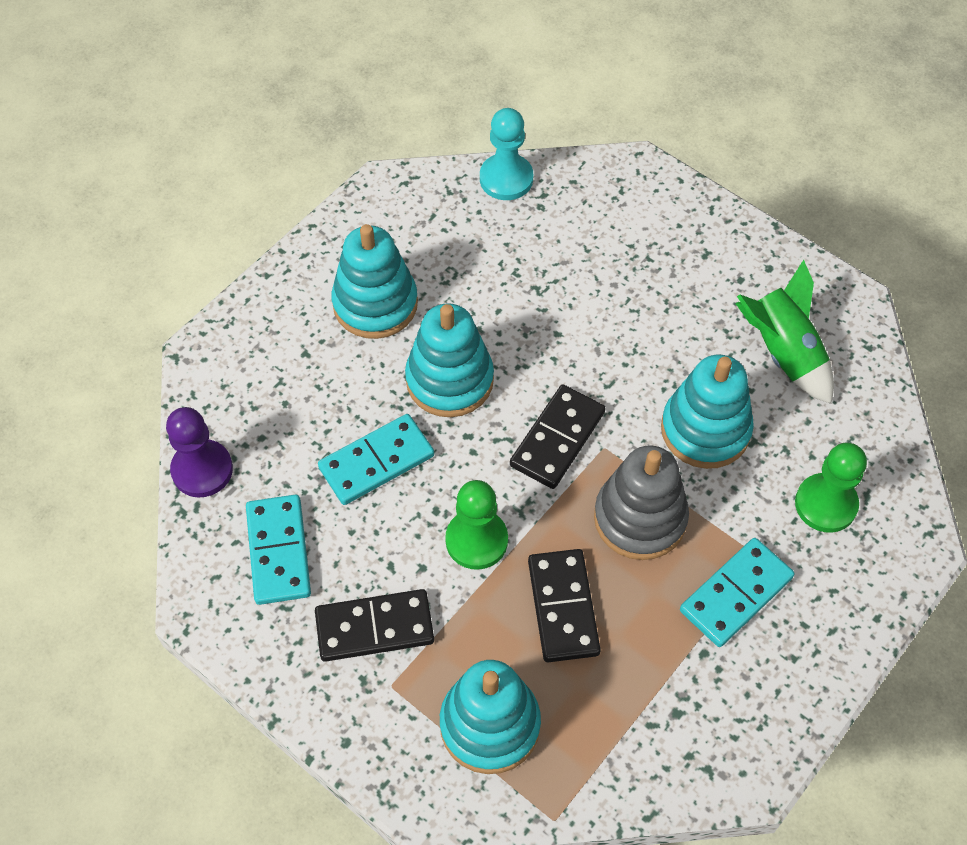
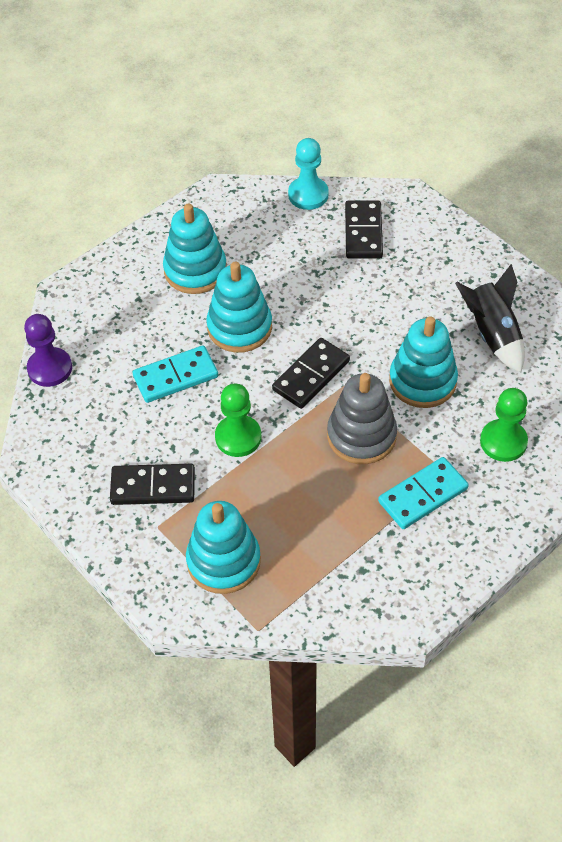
camera: 10 degrees right, 5 degrees down
turquoise domino [246,495,311,605] -> none
black domino [528,549,601,662] -> black domino moved to [345,200,383,259]
green rocket [735,260,834,404] -> black rocket [455,264,525,372]

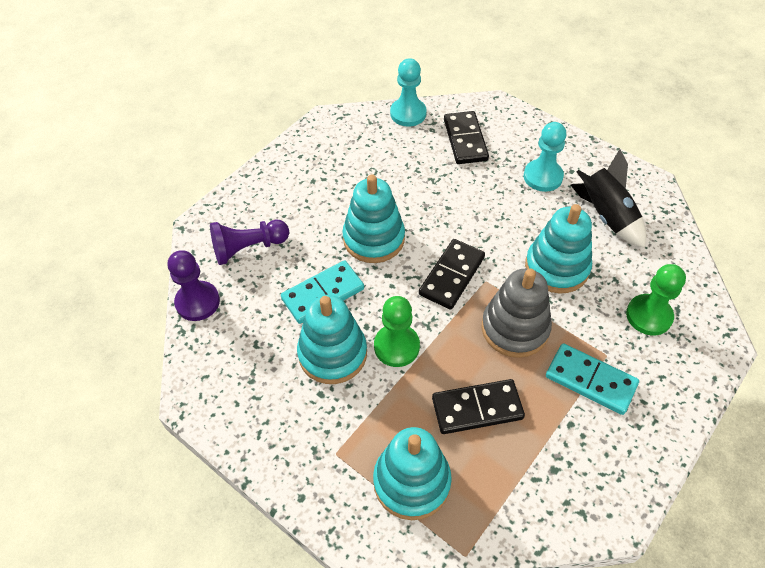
camera: 10 degrees left, 0 degrees up
black domino [110,464,195,505] -> black domino moved to [432,379,525,434]
turquoise stacking toy [163,203,227,294] -> turquoise stacking toy moved to [297,295,367,384]
turquoise domino [378,457,469,529] -> turquoise domino turned 75 degrees clockwise [546,343,639,415]
none -> purple pawn [210,219,289,265]
none -> turquoise pawn [524,122,566,192]

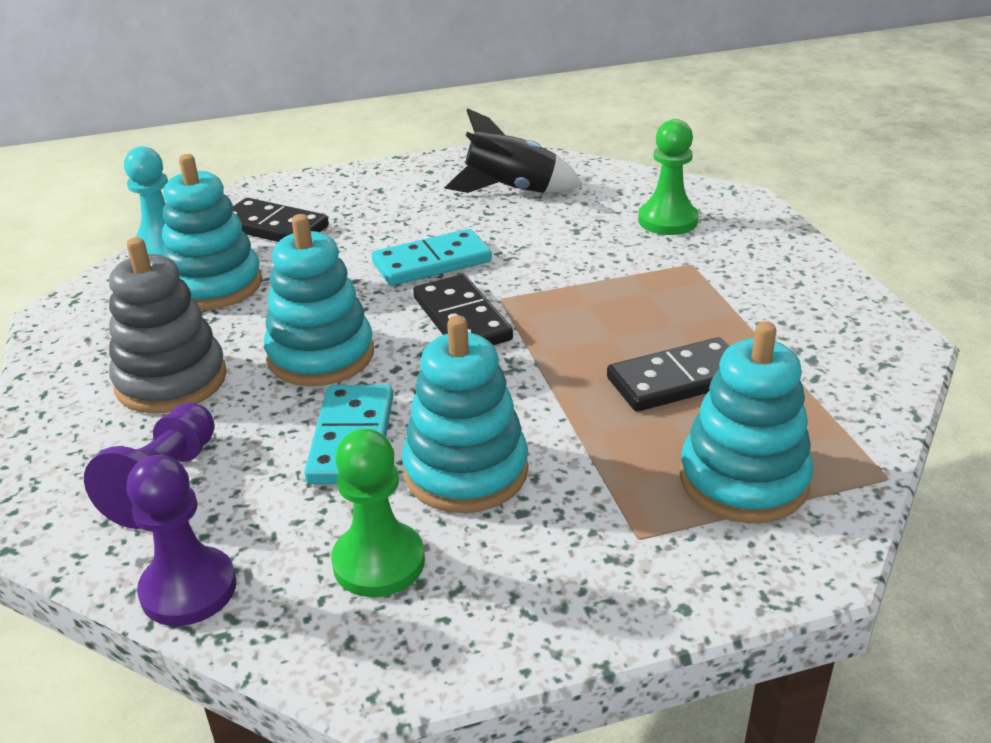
camera: 55 degrees left, 20 degrees down
green pawn [374,296,420,367] -> green pawn moved to [331,429,425,597]
black domino [432,379,525,434] -> black domino turned 45 degrees clockwise [607,337,730,412]
grey stacking toy [482,269,552,358] -> grey stacking toy moved to [109,237,227,414]
turquoise pawn [524,122,566,192] -> none
turquoise stacking toy [525,204,592,294] -> turquoise stacking toy moved to [161,154,262,310]
turquoise domino [546,343,639,415] -> turquoise domino moved to [372,229,492,286]

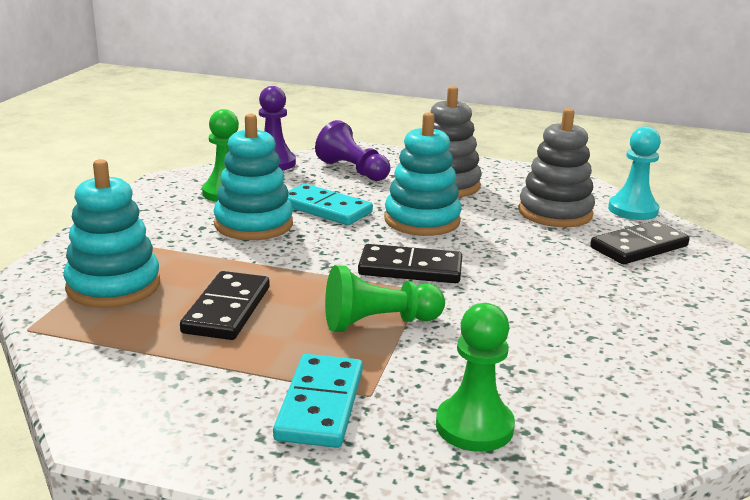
camera: 120 degrees right, 10 degrees down
turquoise stacking toy [161,154,262,310] -> grey stacking toy [518,108,595,228]
turquoise domino [372,229,492,286] -> turquoise domino moved to [273,354,363,448]
black rocket [444,108,583,193] -> none
none -> green pawn [325,265,445,332]

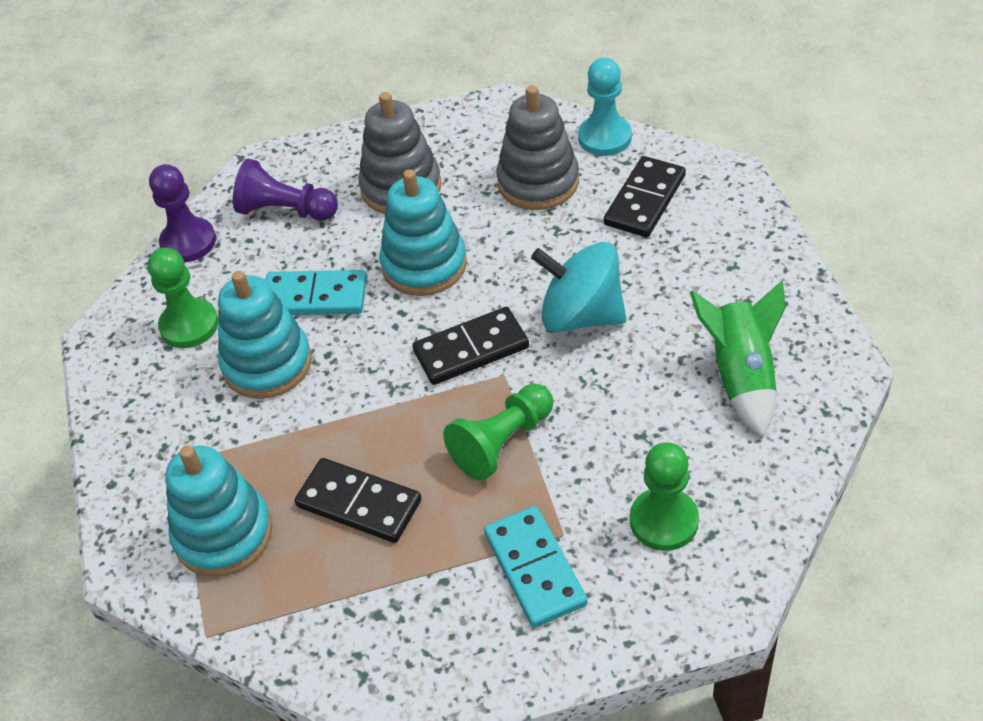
camera: 25 degrees left, 25 degrees up
black domino [180,271,270,340] -> black domino turned 45 degrees counterclockwise [295,458,422,543]
none -> turquoise spinning top [531,242,626,333]
none -> green rocket [690,281,786,437]

